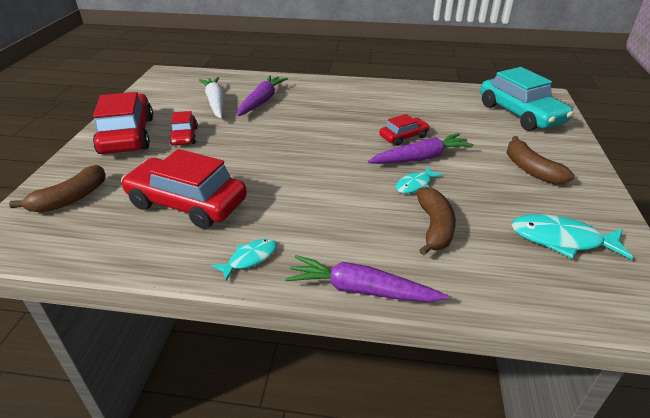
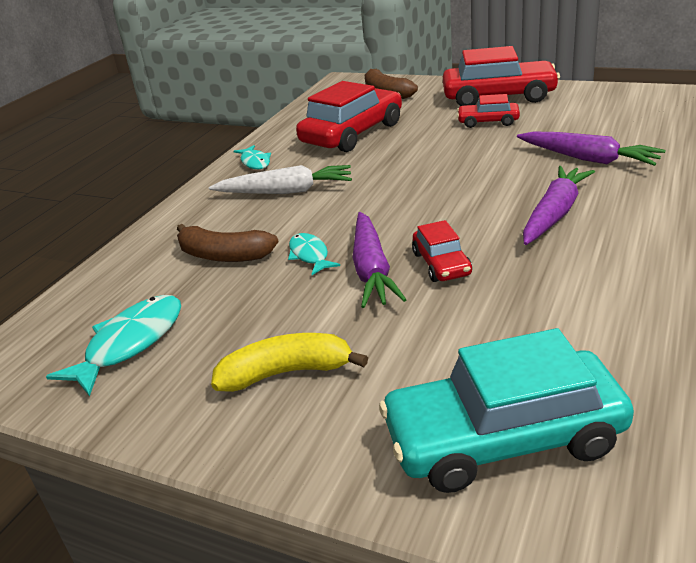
camera: 110 degrees right, 5 degrees down
white carrot [199,77,225,119] -> white carrot moved to [209,165,352,194]
purple carrot [285,255,449,302] -> purple carrot moved to [523,166,595,245]
brown banana [507,136,575,185] -> yellow banana [211,333,368,392]

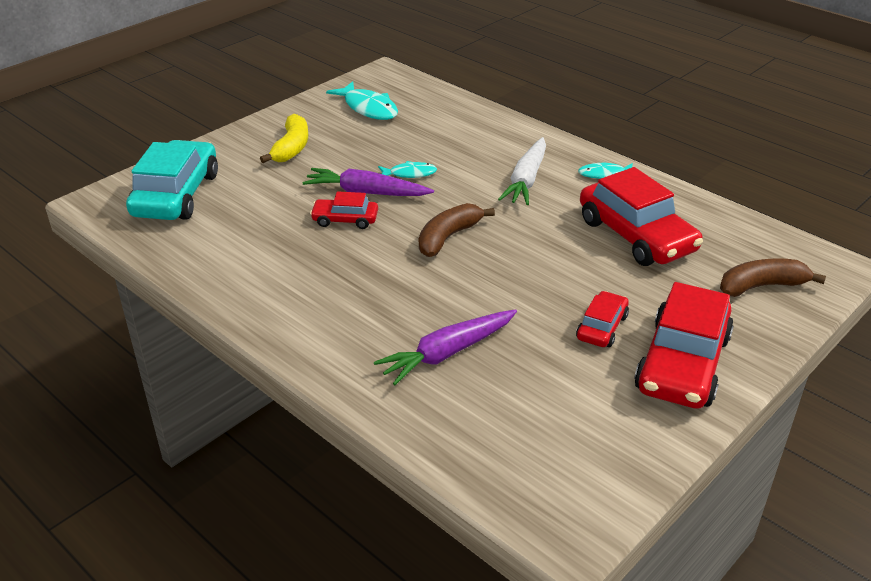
camera: 105 degrees right, 5 degrees up
brown banana [177,224,278,262] -> brown banana moved to [419,203,495,257]
purple carrot [523,166,595,245] -> none

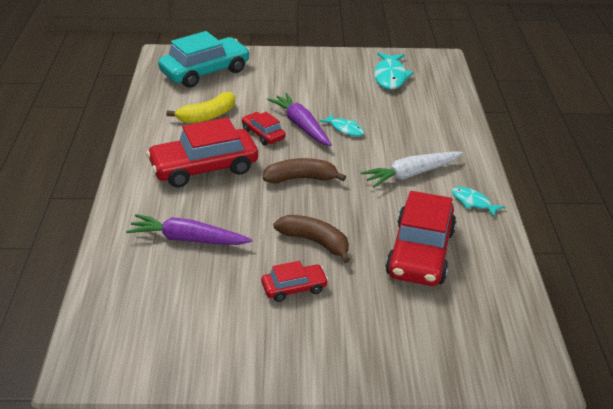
camera: 45 degrees right, 0 degrees up
yellow banana [260,114,308,163] -> yellow banana moved to [166,92,235,123]
red car [634,282,734,409] -> red car moved to [146,117,258,187]
brown banana [720,258,826,297] -> brown banana moved to [274,215,350,263]

